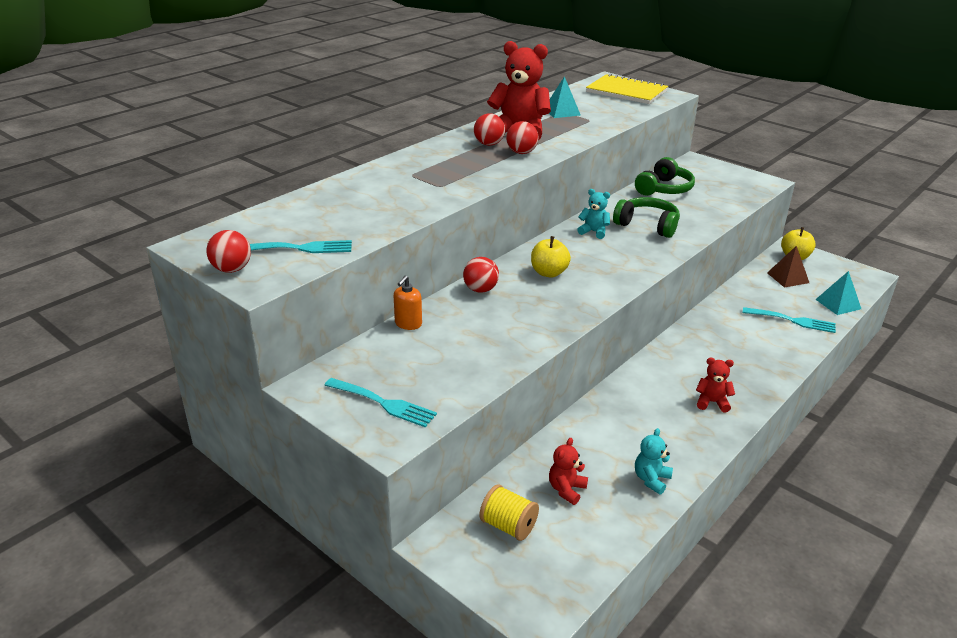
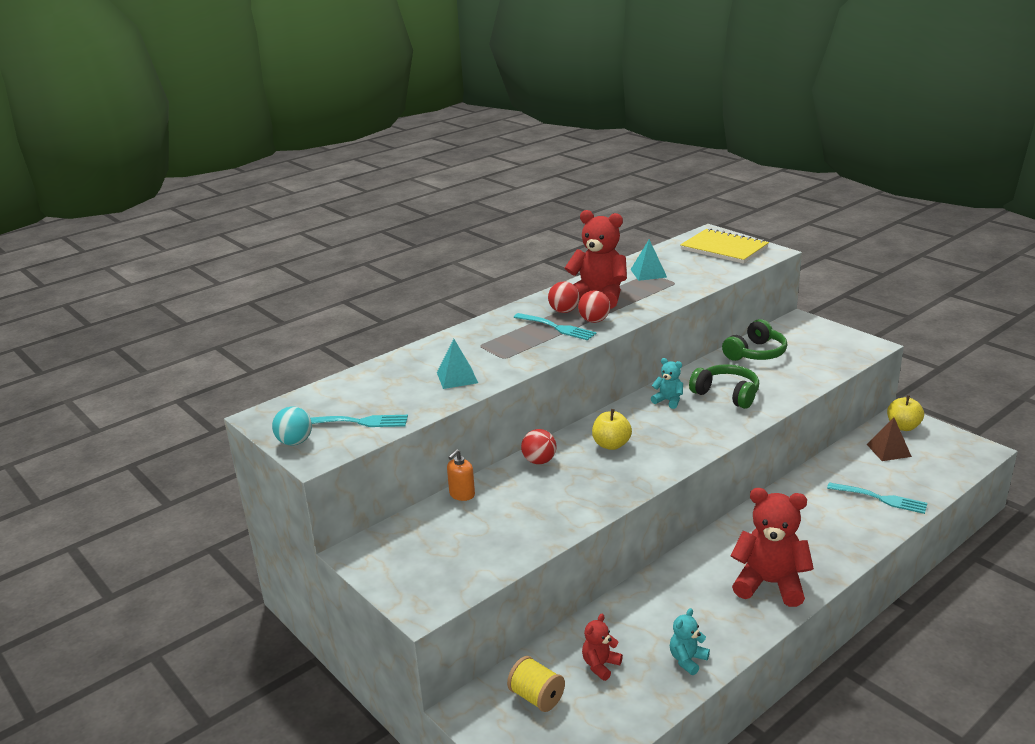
camera: 10 degrees right, 5 degrees down
red ball [207,230,251,273] -> turquoise ball [272,407,312,445]
turquoise fork [325,378,437,428] -> turquoise fork moved to [514,313,597,340]
red teddy bear [696,358,735,412] -> red teddy bear [730,488,814,607], size x2.04
turquoise pyramid [815,271,861,315] -> turquoise pyramid moved to [437,339,478,389]

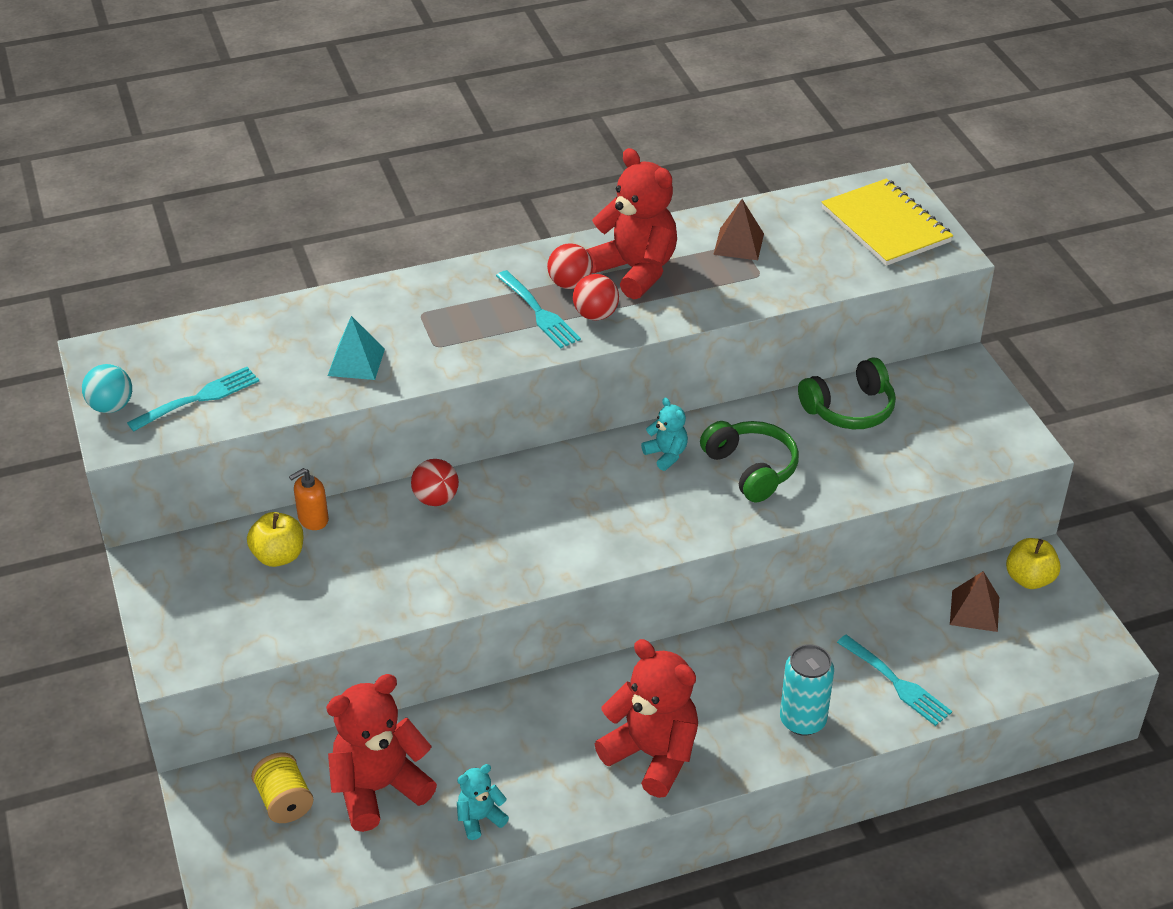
camera: 20 degrees right, 15 degrees up
turquoise fork [310,415,408,427] -> turquoise fork turned 60 degrees counterclockwise [127,367,259,432]
red teddy bear [582,614,623,681] -> red teddy bear [326,674,437,832], size x2.04
yellow apple [592,409,632,450] -> yellow apple moved to [247,512,303,567]
turquoise pyramid [630,239,667,281] -> brown pyramid [713,199,764,260]
none -> turquoise can [780,644,834,736]

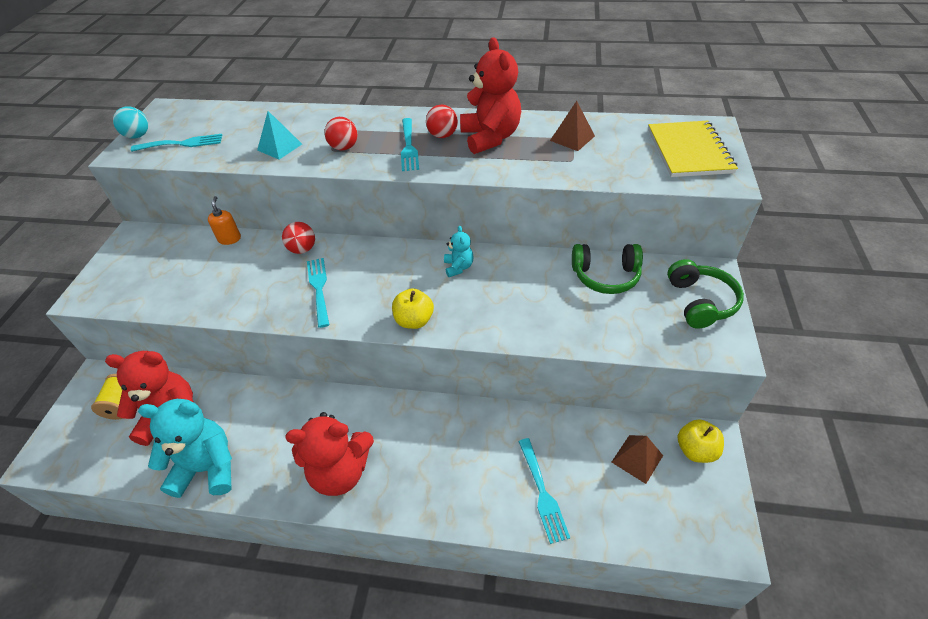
camera: 30 degrees right, 5 degrees up
yellow apple [247,512,303,567] -> yellow apple moved to [392,288,434,329]
orange soap dispenser [289,468,329,530] -> orange soap dispenser turned 90 degrees clockwise [208,196,241,245]
turquoise teddy bear [457,764,509,840] -> turquoise teddy bear [138,399,232,498], size x2.04
red ball [573,274,619,320] -> red ball moved to [324,117,358,150]
red teddy bear [595,639,698,798] -> red teddy bear turned 105 degrees clockwise [285,412,374,496]
green headphones [700,421,799,503] -> green headphones moved to [667,259,744,328]
turquoise can [780,644,834,736] -> none
none -> turquoise fork [307,258,329,328]

